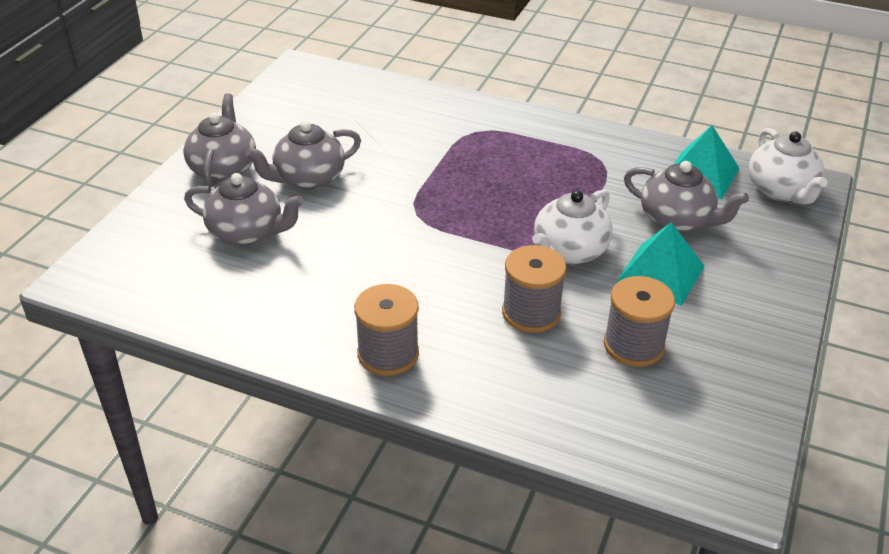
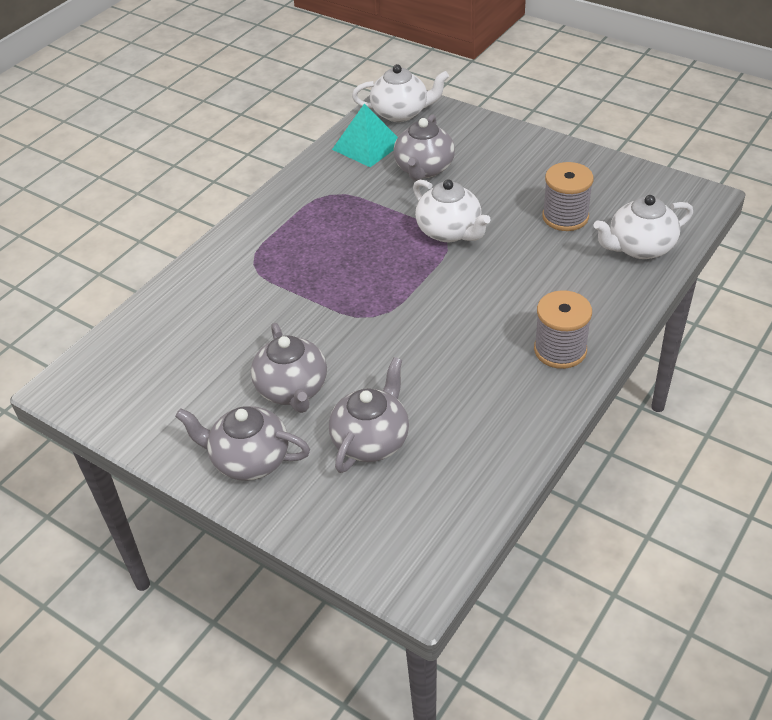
camera: 75 degrees left, 5 degrees up
grey spool [502,245,566,333] -> none
turquoise pyramid [616,222,705,306] -> none
grey teapot [624,161,749,233] -> grey teapot turned 150 degrees clockwise [393,114,455,181]
none -> white teapot [594,195,693,259]

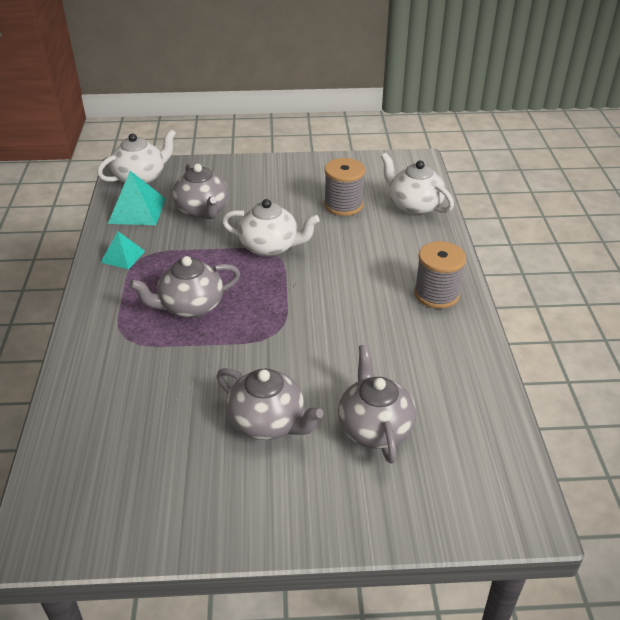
camera: 40 degrees left, 5 degrees down
grey teapot [175,406,310,481] -> grey teapot moved to [129,256,240,318]
white teapot [594,195,693,259] -> white teapot turned 105 degrees clockwise [381,153,454,215]
none -> turquoise pyramid [101,231,145,269]

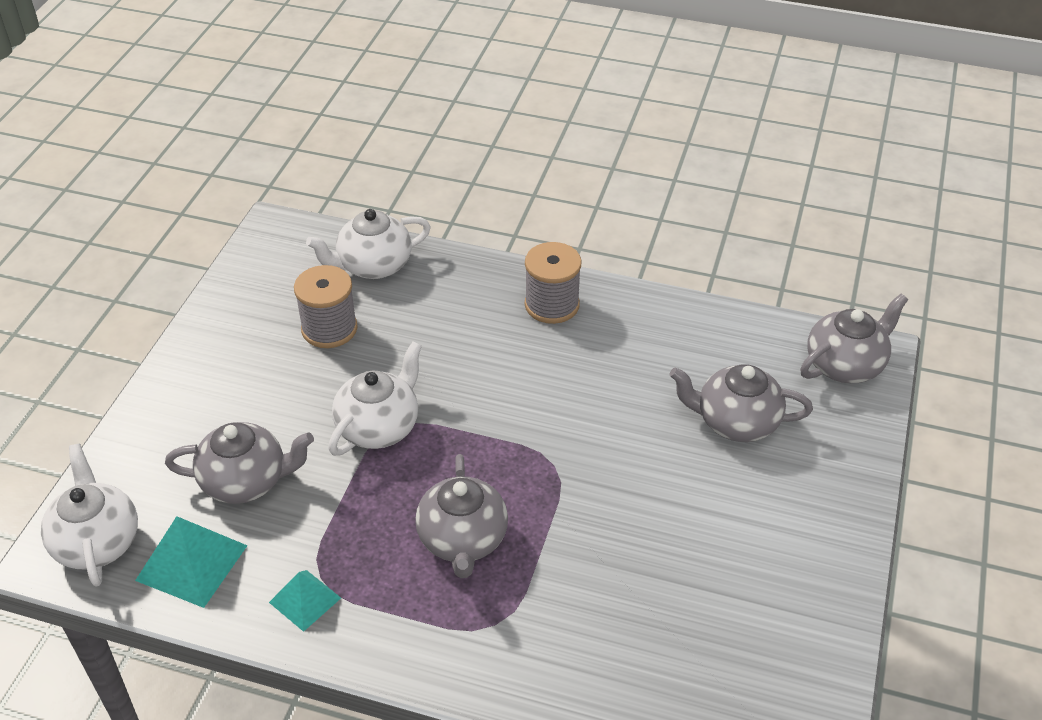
camera: 70 degrees left, 5 degrees up
grey teapot [216,368,323,440] -> grey teapot moved to [800,294,908,383]

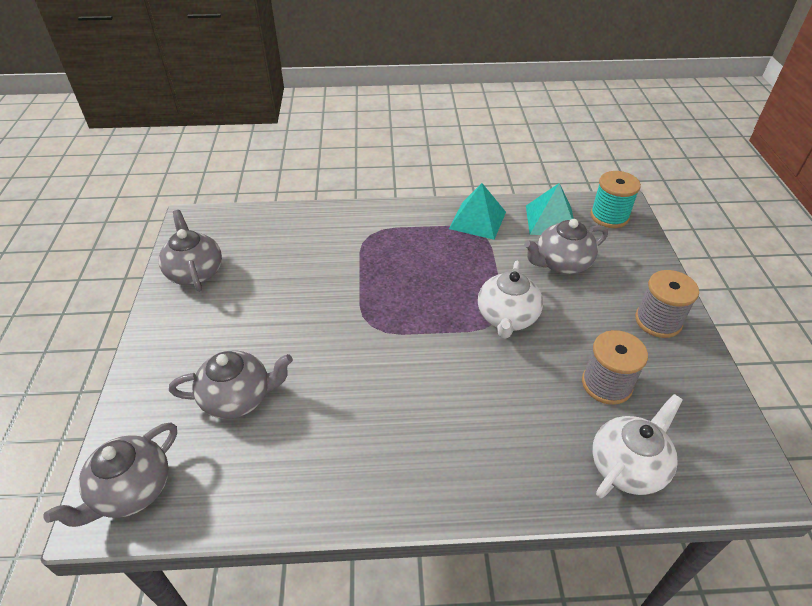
camera: 160 degrees right, 0 degrees up
white teapot [41,444,138,587] -> turquoise spool [590,171,641,228]
turquoise pyramid [269,570,341,632] -> turquoise pyramid [449,183,506,240], size x1.60
grey teapot [415,454,508,578] -> grey teapot moved to [159,210,222,292]
grey spool [525,242,582,324] -> grey spool moved to [635,270,699,338]

